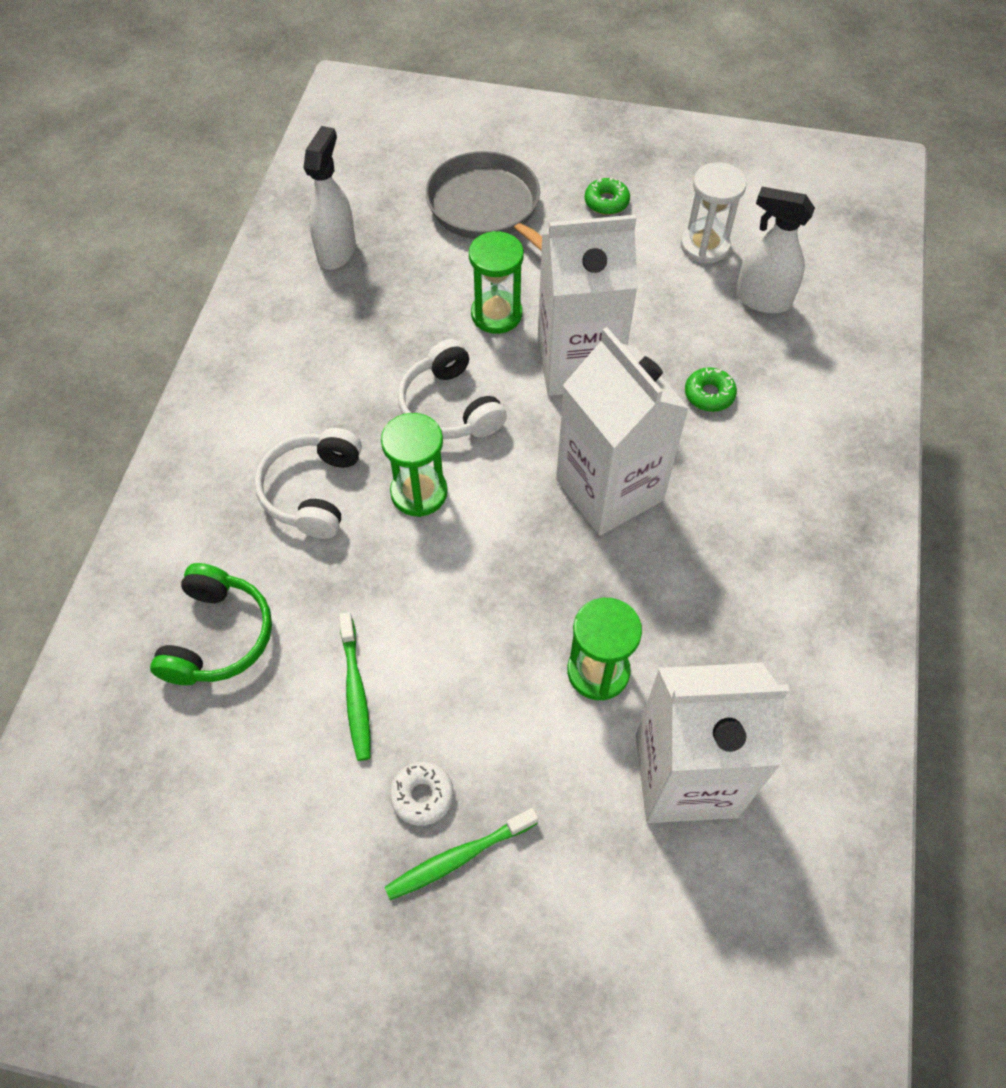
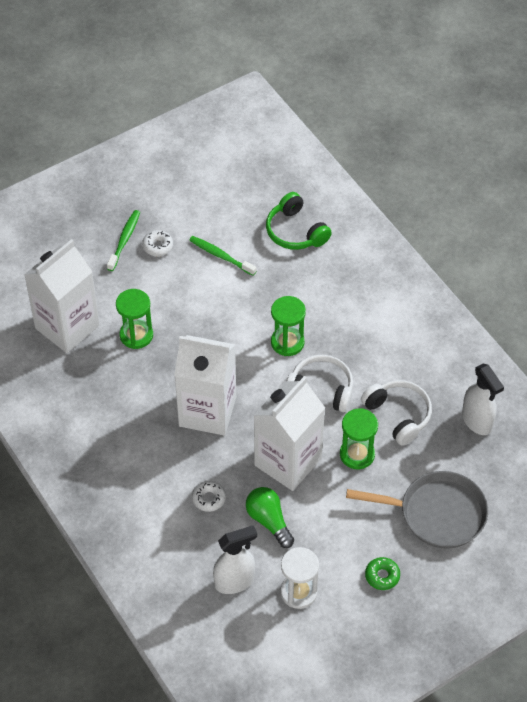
camera: 135 degrees right, 5 degrees down
white headphones [255,428,362,539] -> white headphones moved to [361,380,432,446]
green donut [685,367,737,412] -> white donut [192,480,226,512]
none -> green light bulb [246,487,294,548]

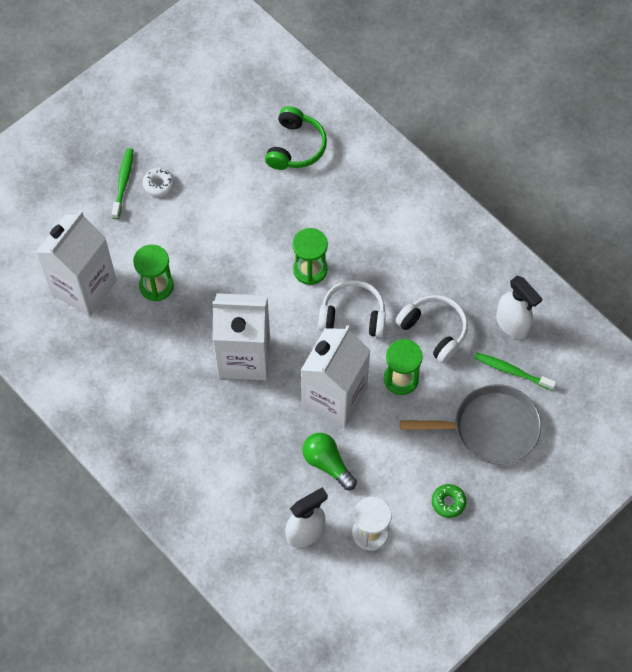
camera: 10 degrees left, 10 degrees up
green toothbrush [189,236,256,276] -> green toothbrush moved to [474,352,556,391]
white donut [192,480,226,512] -> none
green headphones [266,192,332,250] -> green headphones turned 120 degrees counterclockwise [265,106,327,170]

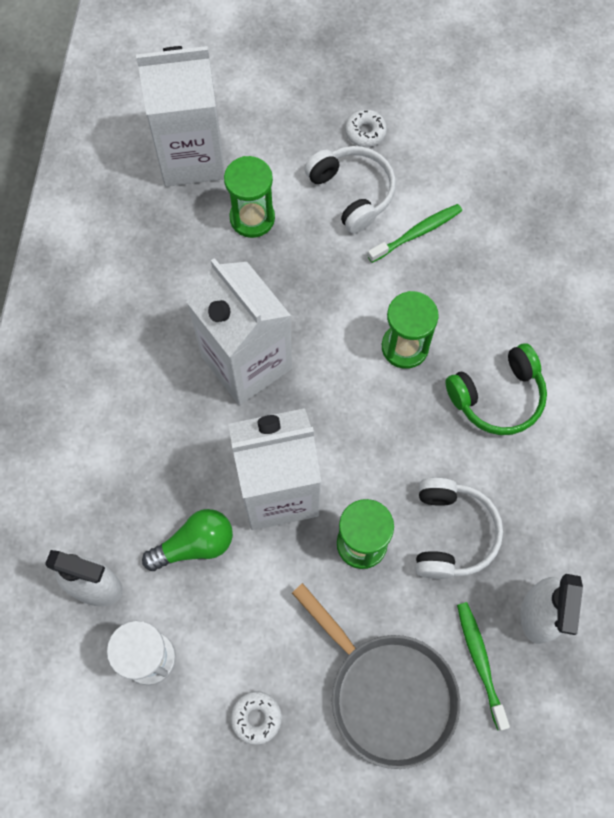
camera: 50 degrees right, 5 degrees up
green toothbrush [112,148,133,219] -> green toothbrush moved to [367,204,462,263]
green headphones [265,106,327,170] -> green headphones moved to [445,343,547,435]
green light bulb [302,433,357,490] -> green light bulb turned 60 degrees clockwise [142,509,233,571]
white headphones [318,280,386,337] -> white headphones moved to [304,146,396,233]
green donut [432,484,466,518] -> white donut [230,691,282,745]

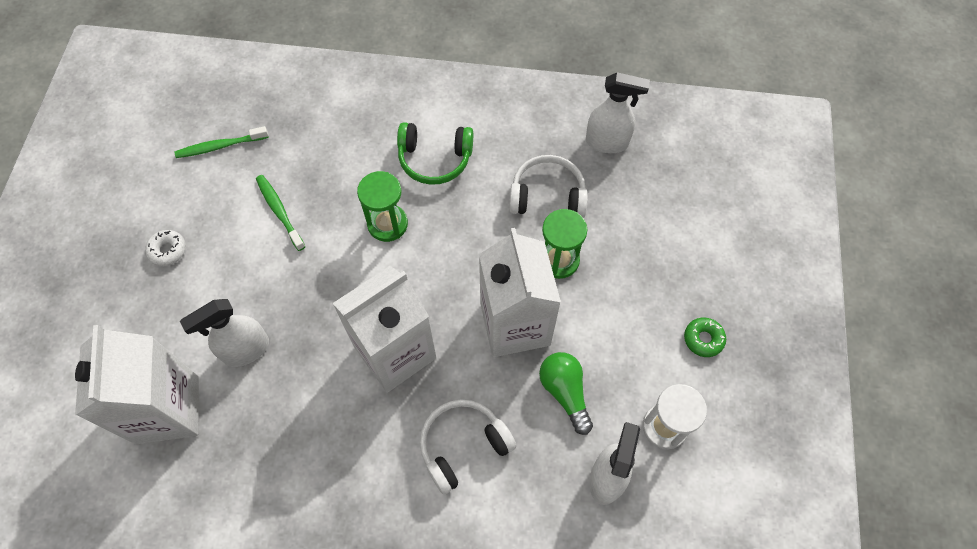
camera: 90 degrees left, 5 degrees down
green hourglass [224,156,275,238] -> white spray bottle [180,299,269,367]
white donut [230,691,282,745] -> green donut [684,318,726,357]
grey pan [292,583,460,769] -> none
white headphones [304,146,396,233] -> white headphones moved to [420,399,516,495]
green headphones [445,343,547,435] -> green headphones turned 120 degrees clockwise [397,122,473,185]
green toothbrush [457,602,510,731] -> green toothbrush moved to [174,126,269,158]

